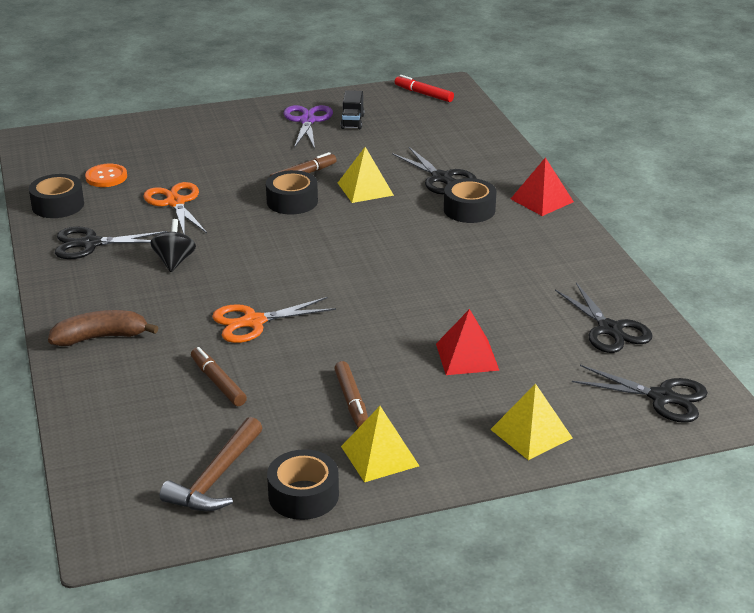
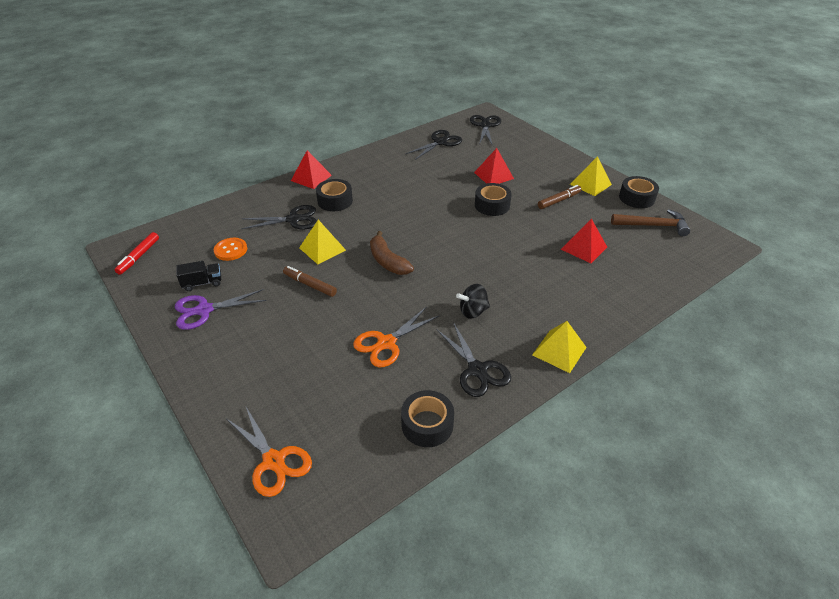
camera: 110 degrees left, 10 degrees up
brown banana [48,310,158,346] -> brown banana moved to [370,231,414,275]
orange button [85,164,127,187] -> orange button moved to [214,238,247,261]
brown marker [191,347,247,406] -> red pyramid [561,218,607,263]
orange scissors [212,297,336,343] -> orange scissors moved to [227,407,312,497]
black tape [266,170,318,214] -> black tape moved to [475,183,512,216]
black scissors [392,147,477,194] -> black scissors turned 45 degrees clockwise [241,205,317,229]
yellow pyramid [490,384,573,460] -> yellow pyramid moved to [532,321,587,373]

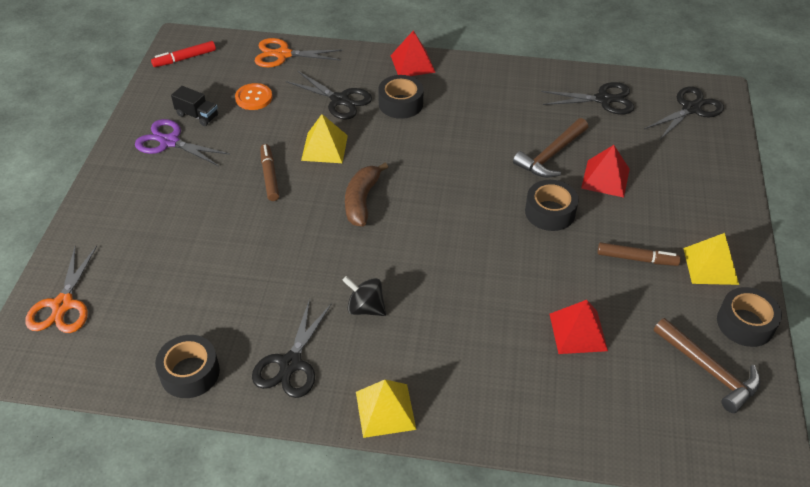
camera: 45 degrees right, 5 degrees up
orange scissors [353,306,440,367] -> orange scissors moved to [255,38,343,67]
none -> brown hammer [513,118,588,178]

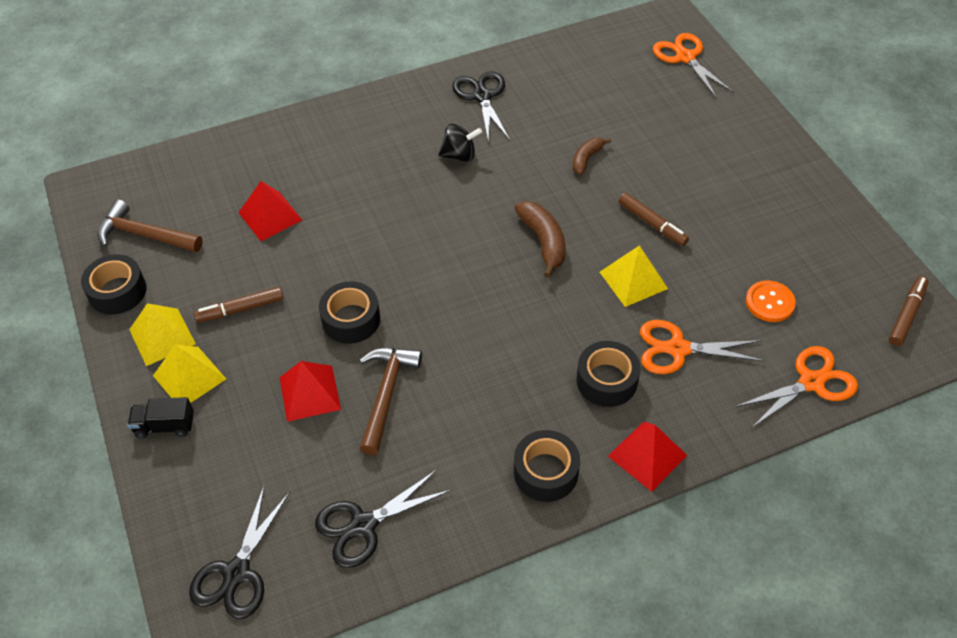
camera: 150 degrees right, 5 degrees up
purple scissors [135,119,230,166] -> none
red marker [151,41,216,67] -> brown marker [889,276,928,346]
black tape [155,335,220,398] -> black tape moved to [514,430,580,502]
black truck [171,86,218,126] -> black truck moved to [127,397,194,439]
black scissors [286,71,372,120] -> orange scissors [640,320,765,374]
yellow pyramid [356,379,416,438] -> yellow pyramid moved to [153,345,226,403]
none -> brown banana [573,138,612,175]

